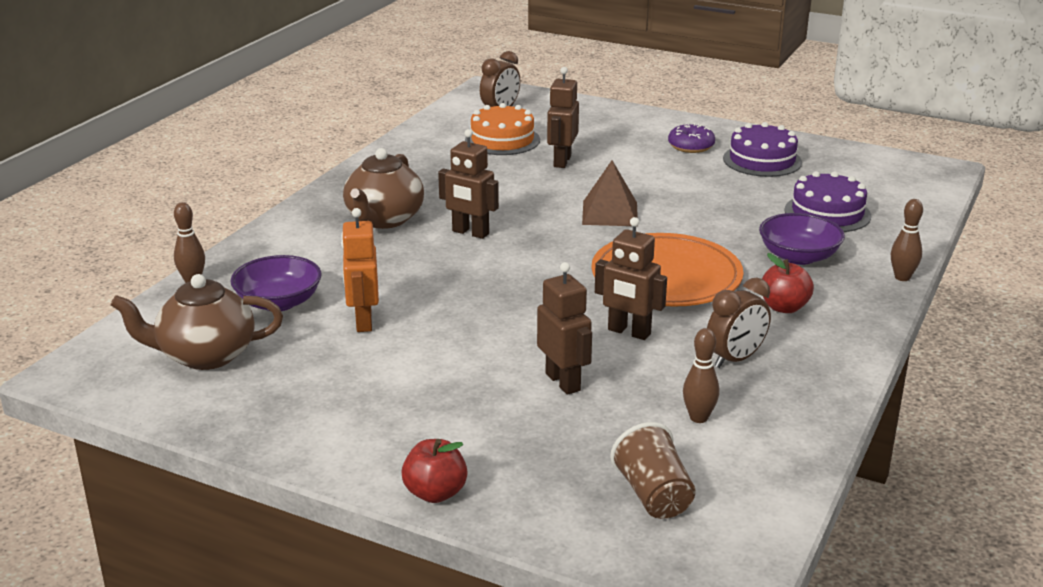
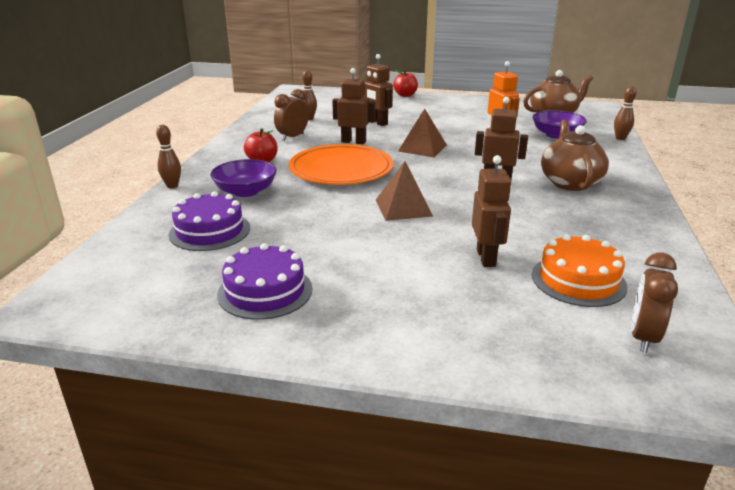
camera: 165 degrees right, 0 degrees up
brown cup [610,422,696,519] -> none
purple donut [668,123,715,153] -> none
none -> brown pyramid [398,108,447,157]

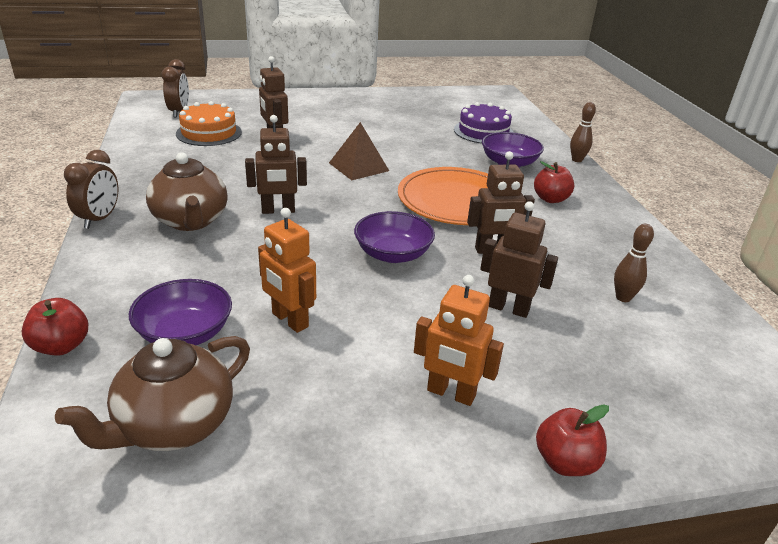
camera: 155 degrees right, 5 degrees up
purple cake [217,243,312,320] -> none
brown clock [274,89,309,141] -> brown clock moved to [64,150,118,229]
brown pyramid [398,108,447,157] -> purple bowl [354,211,435,263]
brown bowling pin [614,86,636,140] -> red apple [21,298,88,356]
none -> orange robot [414,275,504,406]

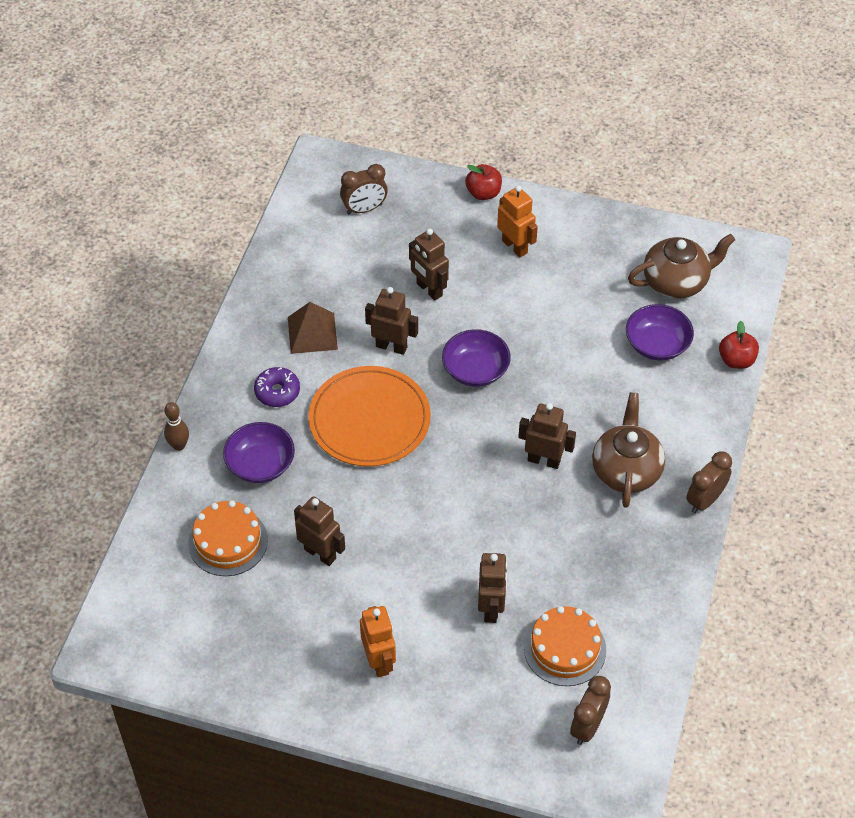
camera: 150 degrees left, 20 degrees up
orange robot [258,208,316,333] -> orange robot moved to [360,606,396,677]
brown pyramid [329,122,389,180] -> brown pyramid moved to [288,302,338,354]
purple cake [454,102,514,144] -> orange cake [188,500,268,576]
red apple [534,161,574,203] -> purple donut [254,367,300,407]
brown bowling pin [614,224,654,302] -> none
none -> brown robot [294,496,345,566]
none -> brown clock [340,164,388,214]

